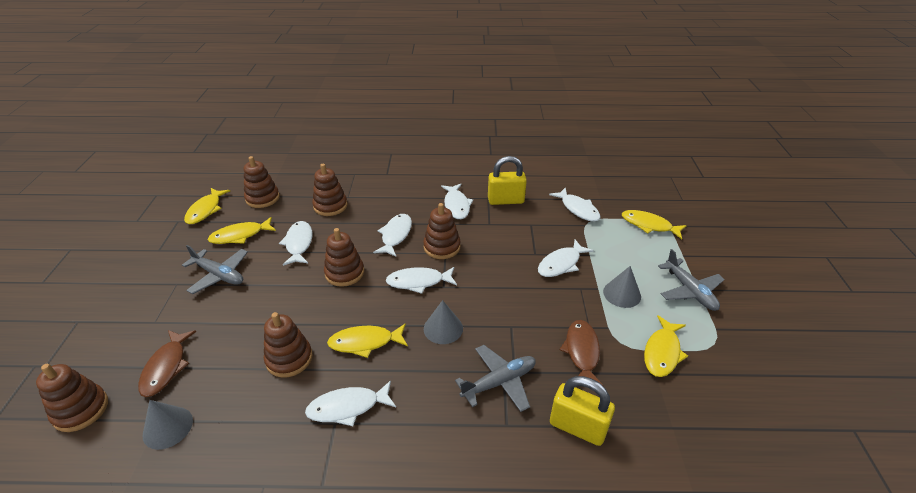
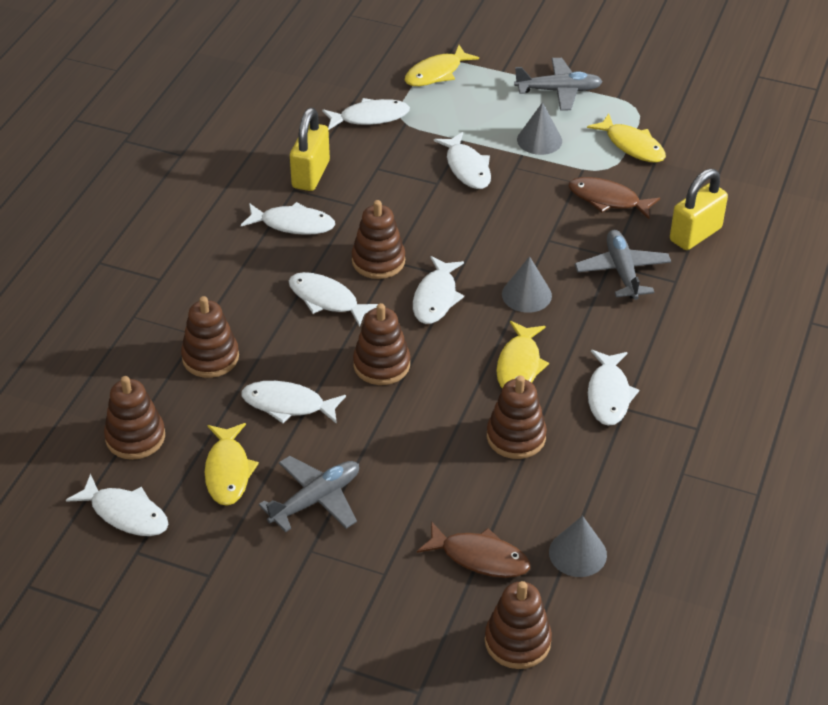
camera: 70 degrees left, 5 degrees up
yellow fish [184,188,230,224] -> white fish [66,474,168,536]

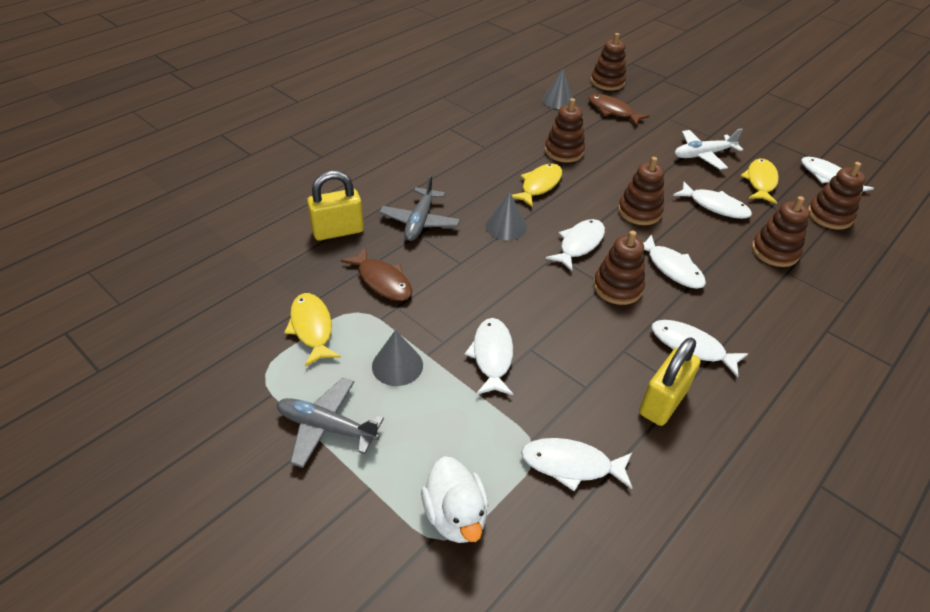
camera: 160 degrees left, 0 degrees up
grey plane [259,456,359,532] -> white plane [675,128,743,170]
yellow fish [405,45,479,86] -> white duck [421,456,489,543]
white fish [588,350,639,426] -> none

